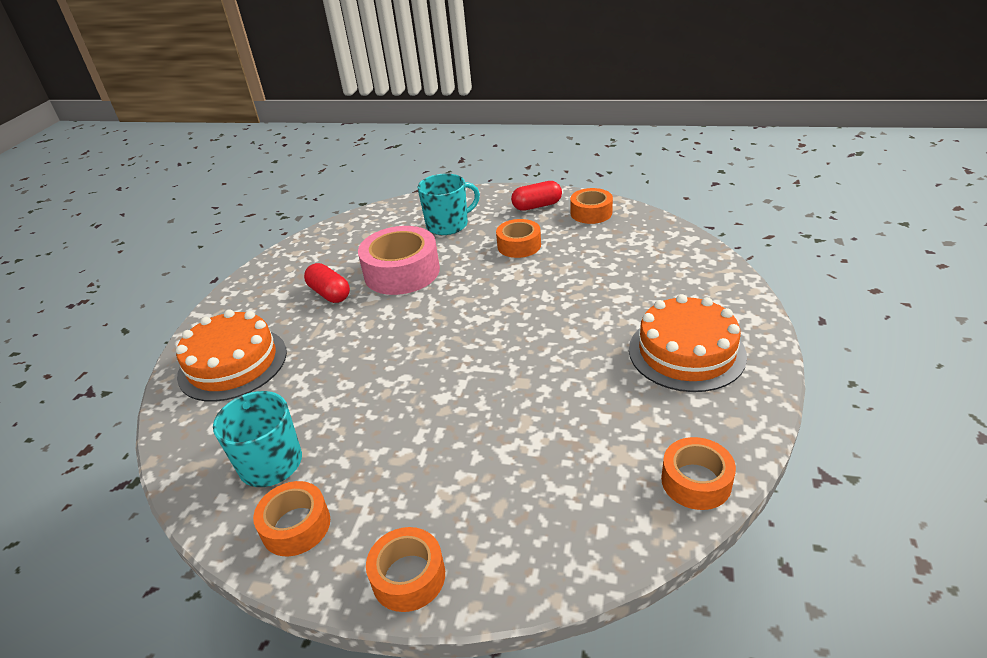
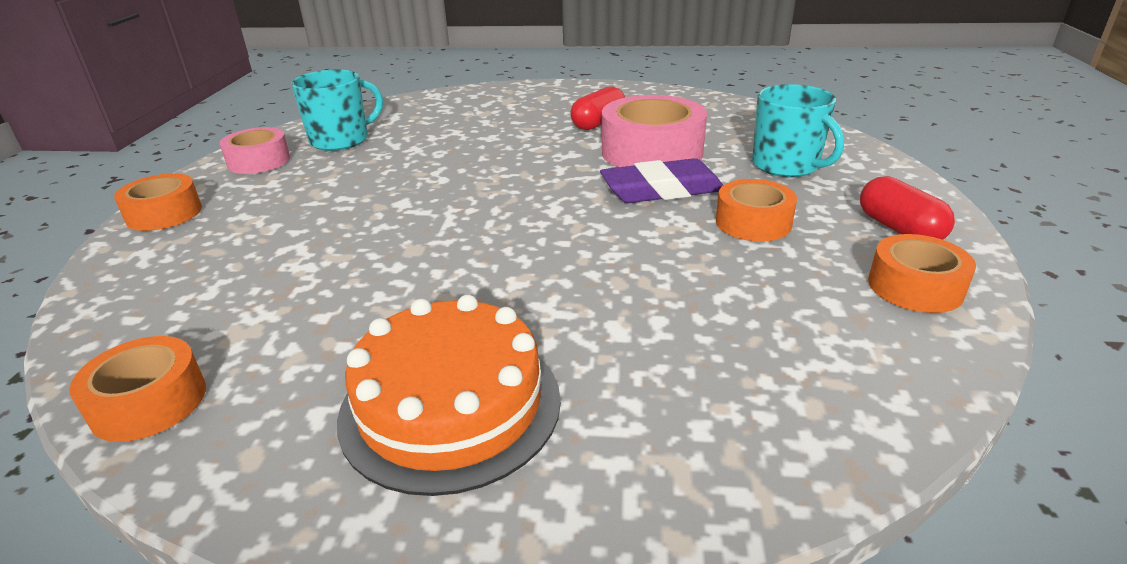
camera: 80 degrees right, 5 degrees down
orange cake [176,309,287,402] -> none
orange tape [253,481,330,556] -> pink tape [220,127,290,174]
none -> purple eraser [600,158,723,203]

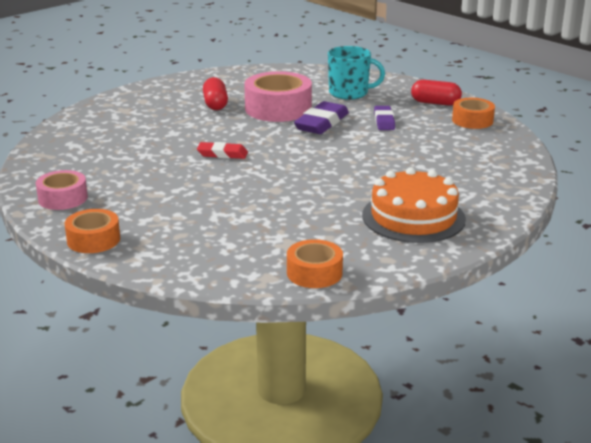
camera: 50 degrees left, 5 degrees down
turquoise mug [291,69,383,151] -> none
orange tape [716,179,797,241] -> purple eraser [374,106,395,130]
none -> red eraser [197,142,248,159]

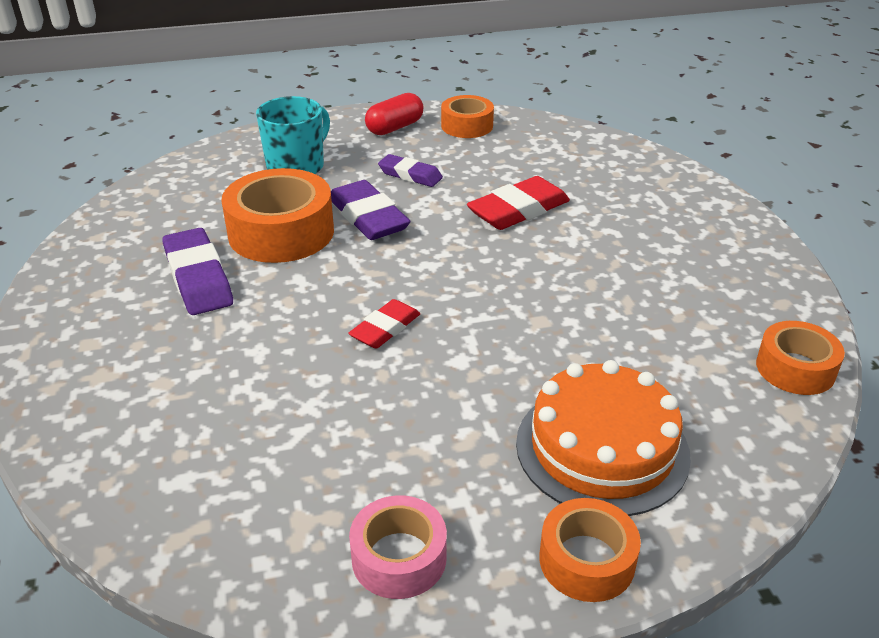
camera: 60 degrees left, 10 degrees up
red capsule [203,77,228,110] -> purple eraser [162,228,233,315]
pink tape [244,71,312,122] -> orange tape [221,168,334,263]
orange cake [362,167,466,243] -> orange cake moved to [516,360,691,516]
none -> red eraser [467,176,570,230]

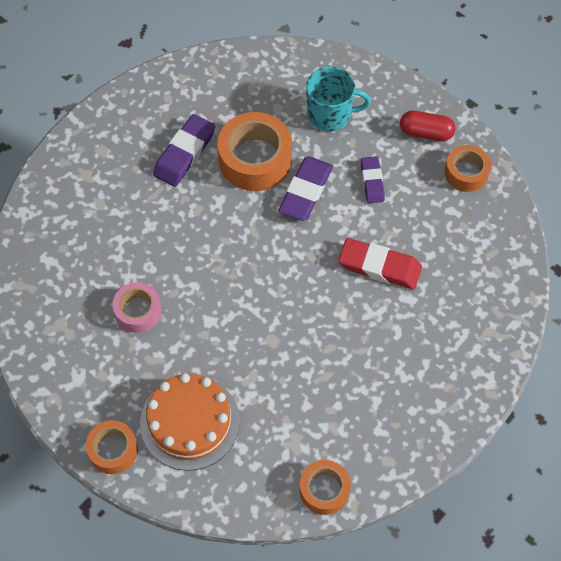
camera: 55 degrees right, 25 degrees up
red eraser [348,299,421,349] -> none
pink tape [349,495,447,599] -> pink tape moved to [112,282,161,333]

